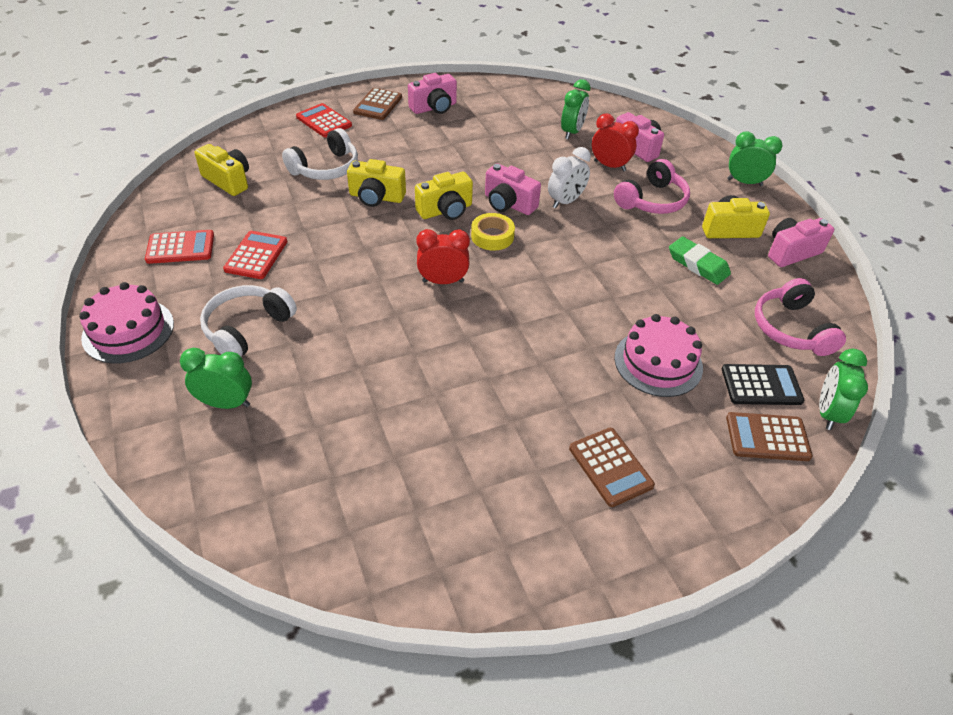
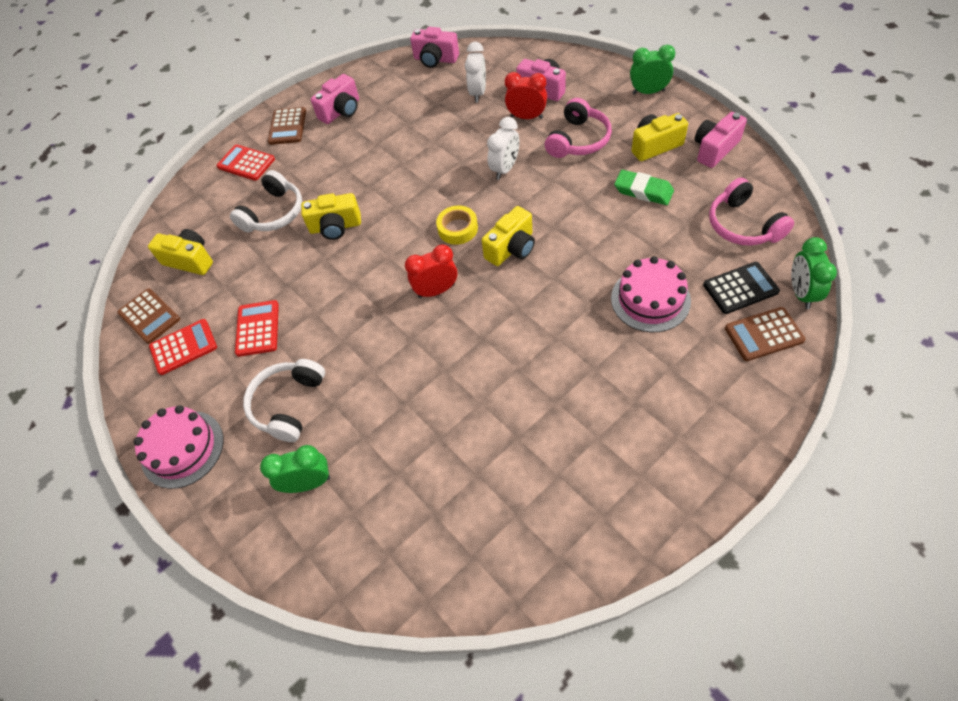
camera: 10 degrees left, 10 degrees up
yellow camera [415,172,473,220] -> yellow camera moved to [481,206,535,266]
pink camera [485,163,541,215] -> pink camera moved to [410,27,459,68]
green clock [561,79,590,140] -> white clock [465,42,486,102]
brown calculator [569,428,655,507] -> brown calculator moved to [117,289,180,344]

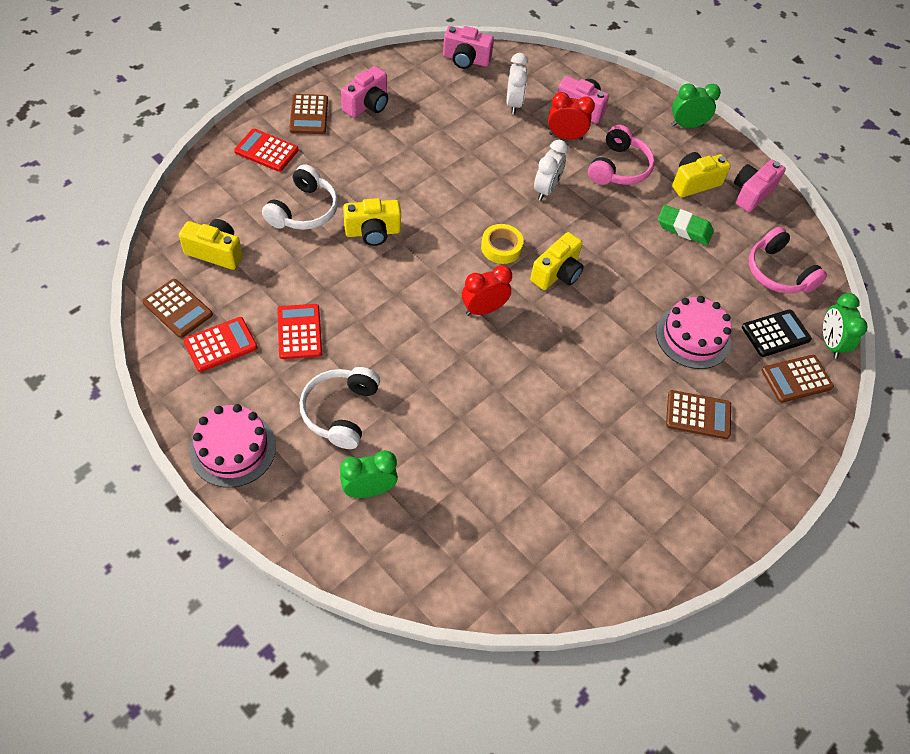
camera: 15 degrees left, 0 degrees up
none -> brown calculator [666,390,731,439]

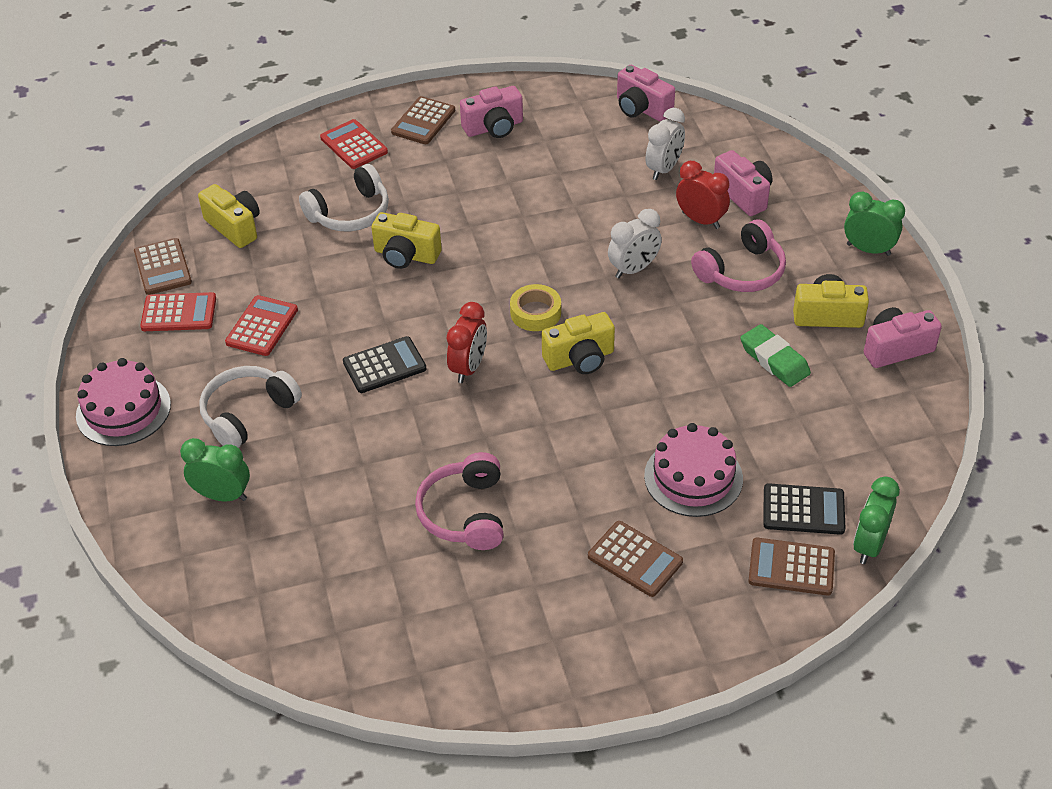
camera: 35 degrees right, 10 degrees down
red clock [462,265,512,316] -> red clock turned 105 degrees clockwise [447,302,487,383]
pink headphones [748,227,827,294] -> pink headphones moved to [415,452,503,550]
none -> black calculator [343,336,426,393]

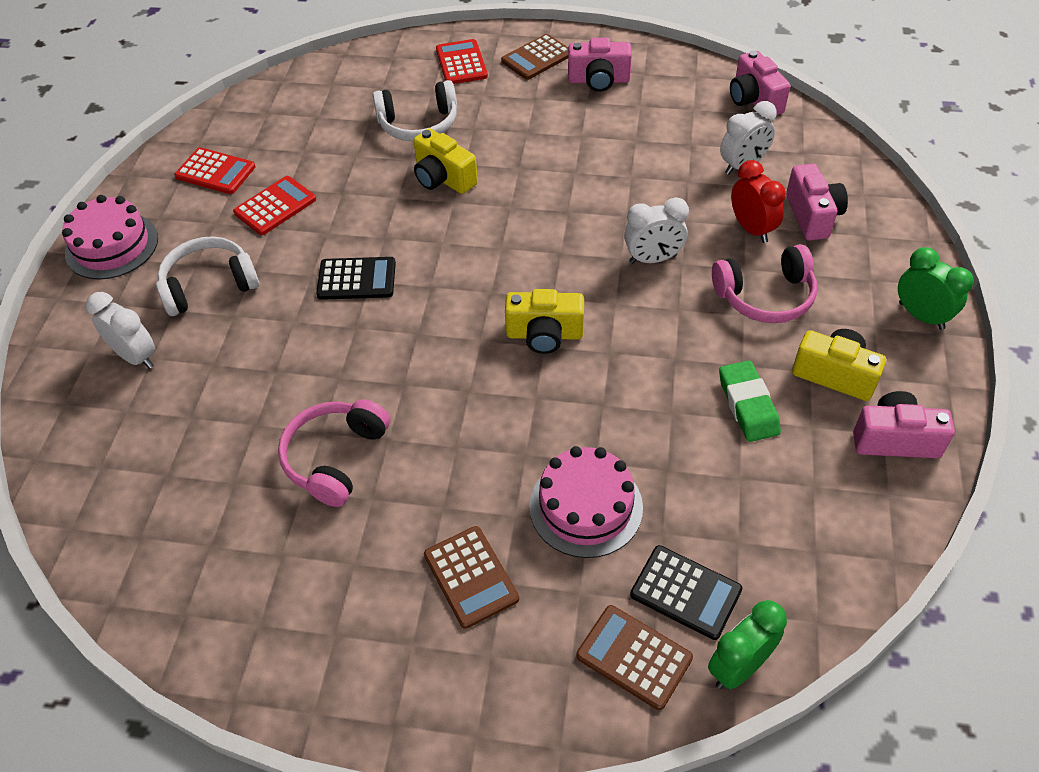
camera: 25 degrees right, 5 degrees up
brown calculator [134,238,192,295] -> none
green clock [180,438,250,501] -> white clock [86,292,155,369]
yellow camera [198,184,260,248] -> none
red clock [447,302,487,383] -> none
yellow tape [510,284,561,331] -> none

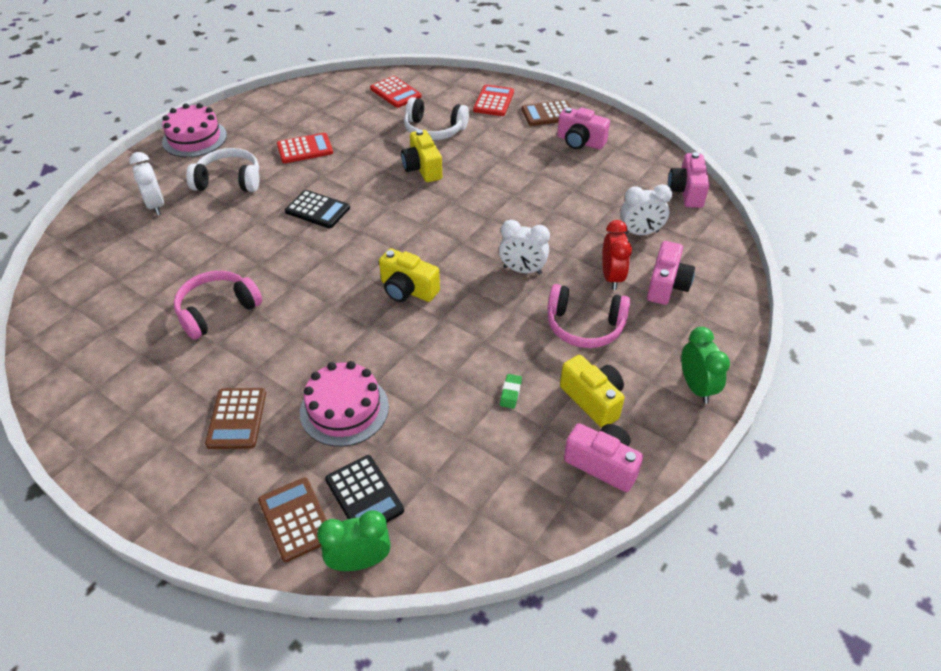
camera: 25 degrees right, 5 degrees down
red calculator [174,147,256,194] -> red calculator moved to [370,76,422,108]
green eraser [719,360,781,442] -> green eraser [500,374,522,409], size x0.53

